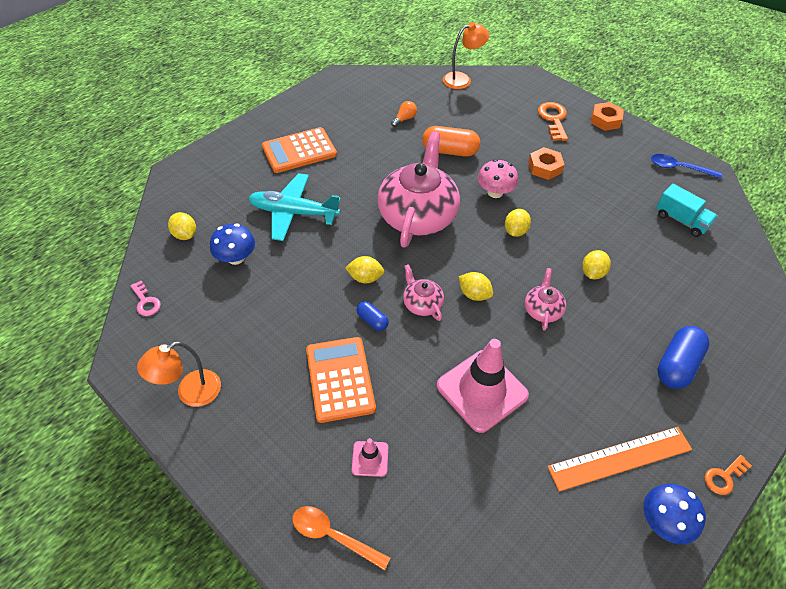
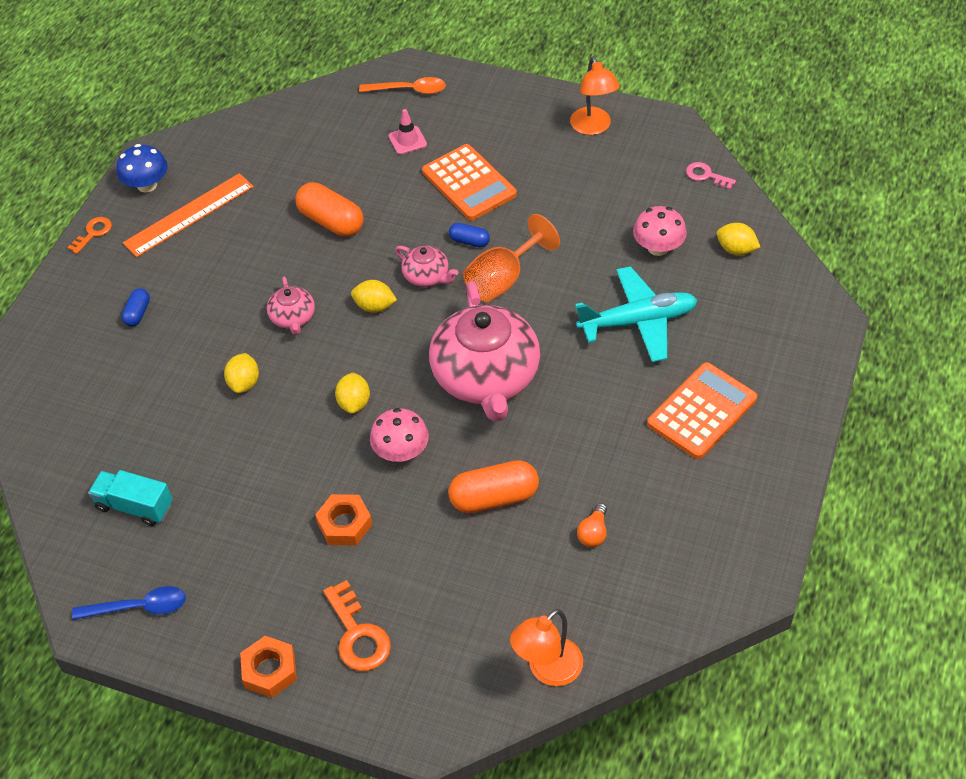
camera: 160 degrees right, 0 degrees up
orange lamp [137,341,221,407] -> orange lamp turned 135 degrees clockwise [570,56,620,135]
blue mushroom [210,223,255,265] -> pink mushroom [633,206,687,256]
yellow lemon [345,256,384,284] -> orange goblet [463,214,560,302]
pink traffic cone [437,339,529,433] -> orange capsule [295,182,363,237]
blue capsule [657,326,709,389] -> blue capsule [121,288,150,327], size x0.54

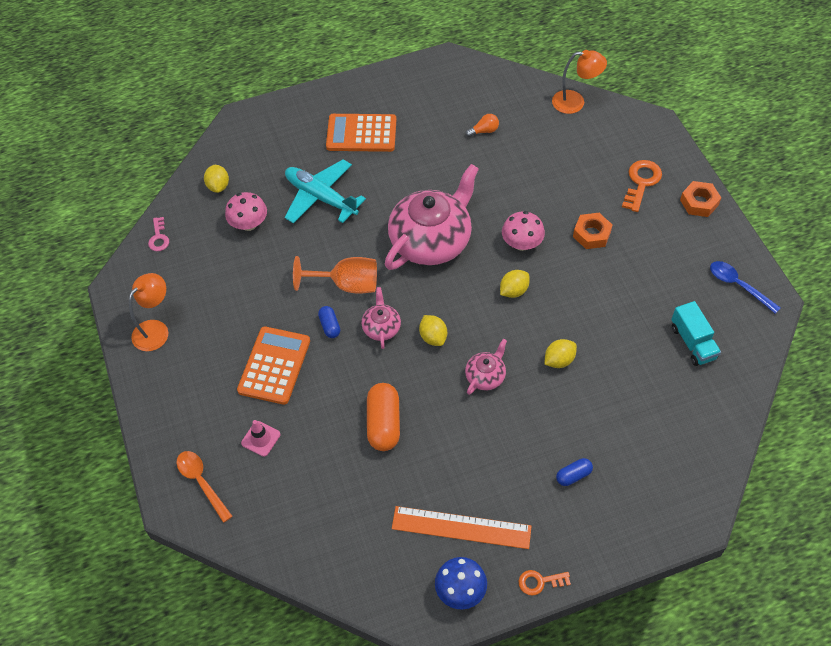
camera: 130 degrees left, 5 degrees up
orange capsule [448,460,539,513] -> none

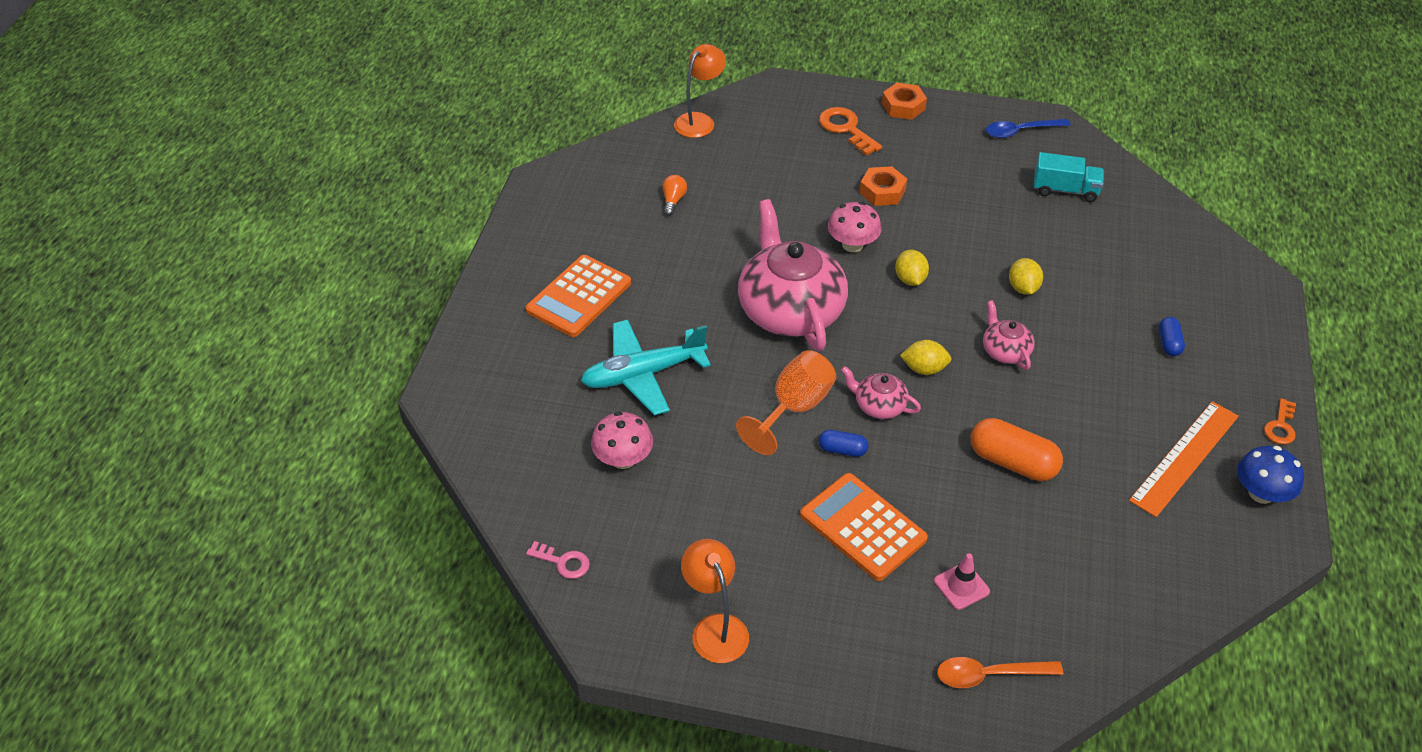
camera: 60 degrees left, 10 degrees down
yellow lemon [204,165,229,193] -> none

